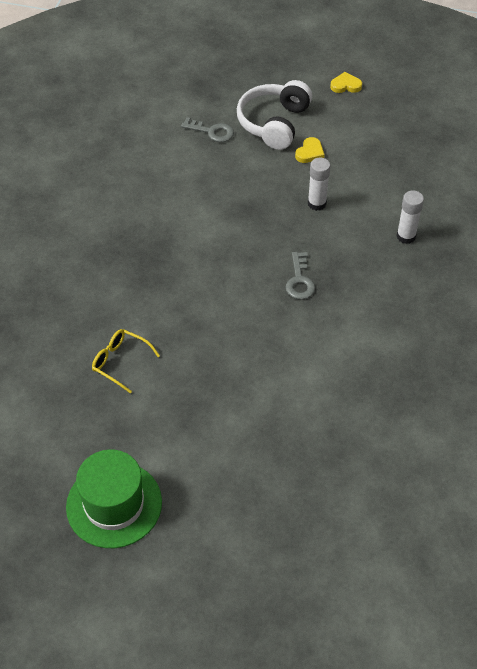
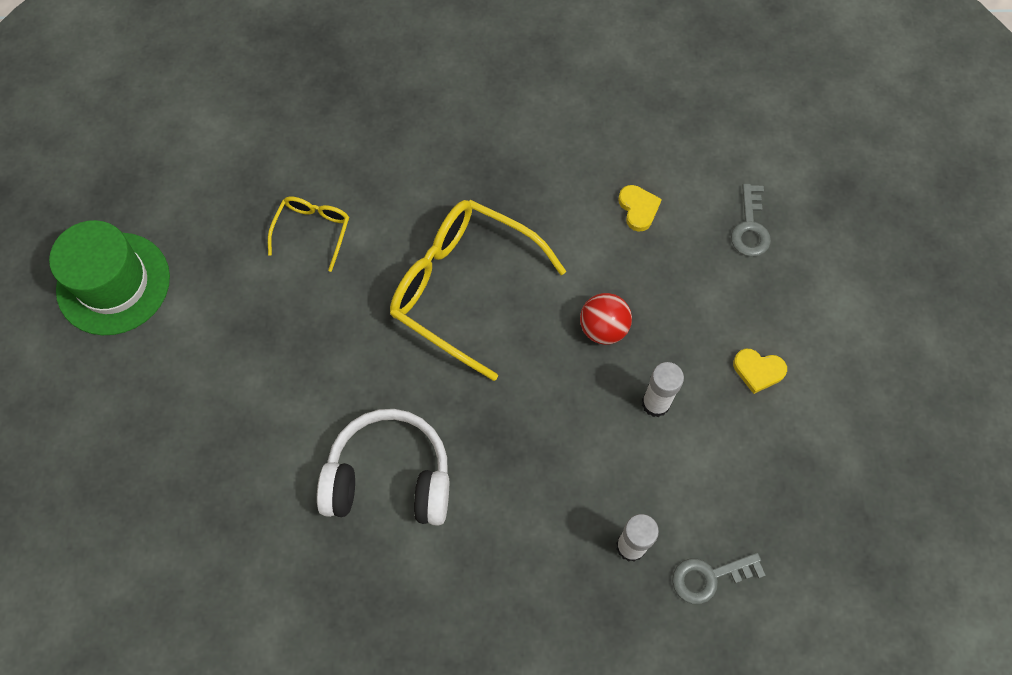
camera: 75 degrees right, 15 degrees up
white headphones [237,80,312,150] -> white headphones moved to [317,409,449,526]
grey key [286,252,315,300] -> grey key moved to [672,553,766,604]
yellow heart [330,72,362,93] -> yellow heart moved to [618,185,662,232]
none -> yellow glasses [390,200,566,381]
none -> red ball [580,293,632,345]

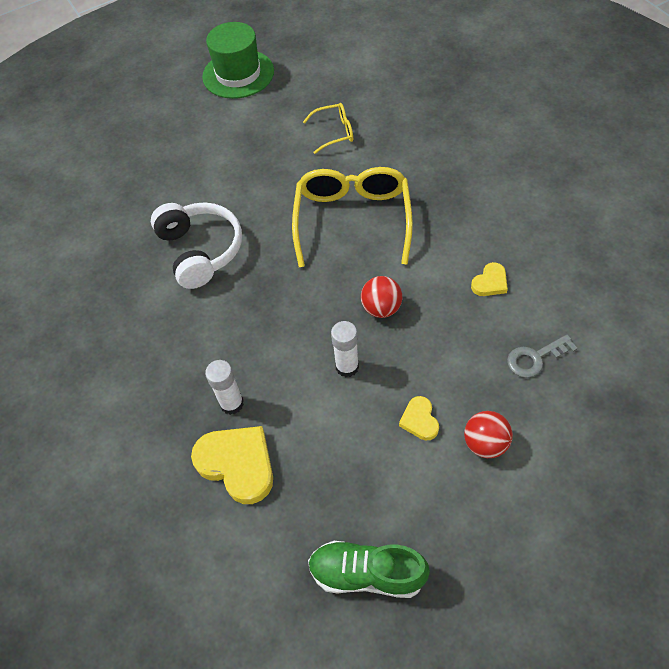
camera: 65 degrees right, 10 degrees down
grey key [672,553,766,604] -> yellow heart [191,426,273,504]
none -> green shoe [308,541,430,598]
none -> red ball [464,411,513,458]

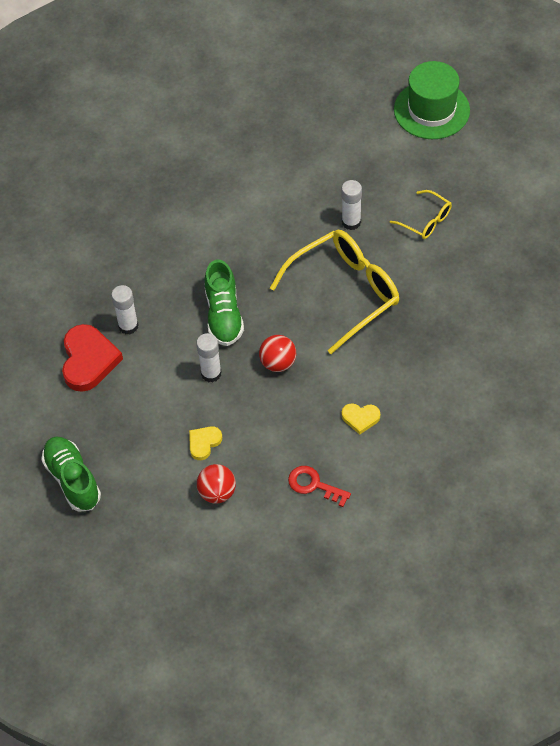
camera: 50 degrees right, 0 degrees up
white headphones [151,202,242,289] -> none
yellow heart [191,426,273,504] -> red heart [62,324,123,392]
grey key [507,335,578,378] -> red key [288,466,351,507]
none -> green shoe [205,260,244,346]
none -> white glue stick [341,180,362,230]

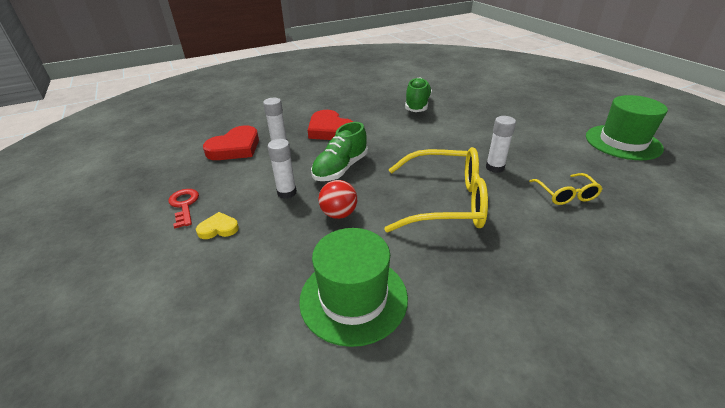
camera: 40 degrees right, 20 degrees down
green shoe [41,437,101,512] -> green shoe moved to [405,77,432,112]
red ball [197,464,236,504] -> none
red key [288,466,351,507] -> red key moved to [168,189,199,229]
yellow heart [342,403,380,435] -> green hat [299,228,408,347]
none -> red heart [308,110,353,140]

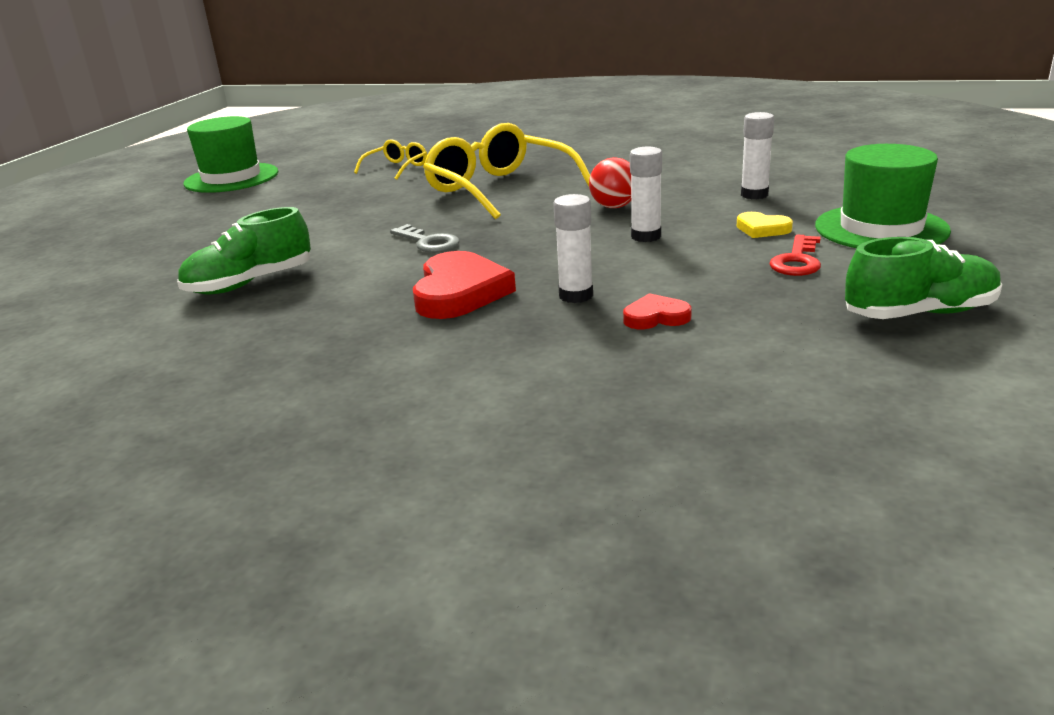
camera: 135 degrees left, 10 degrees down
red heart [203,125,259,160] -> red heart [623,293,692,329], size x0.52
green hat [299,228,408,347] -> green hat moved to [815,144,951,248]
green shoe [311,122,368,181] -> green shoe moved to [845,237,1002,319]
white glue stick [486,116,516,173] -> white glue stick moved to [741,112,774,199]
none -> grey key [390,224,460,253]

